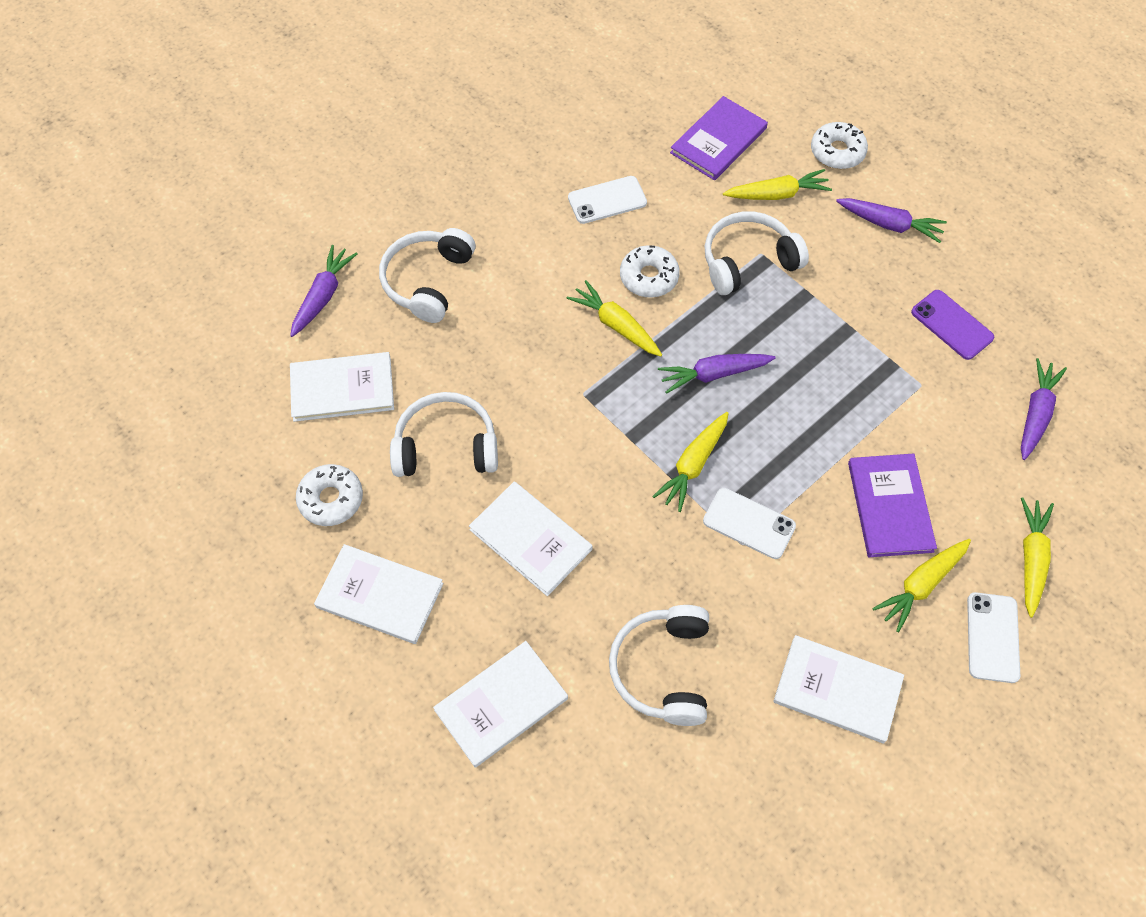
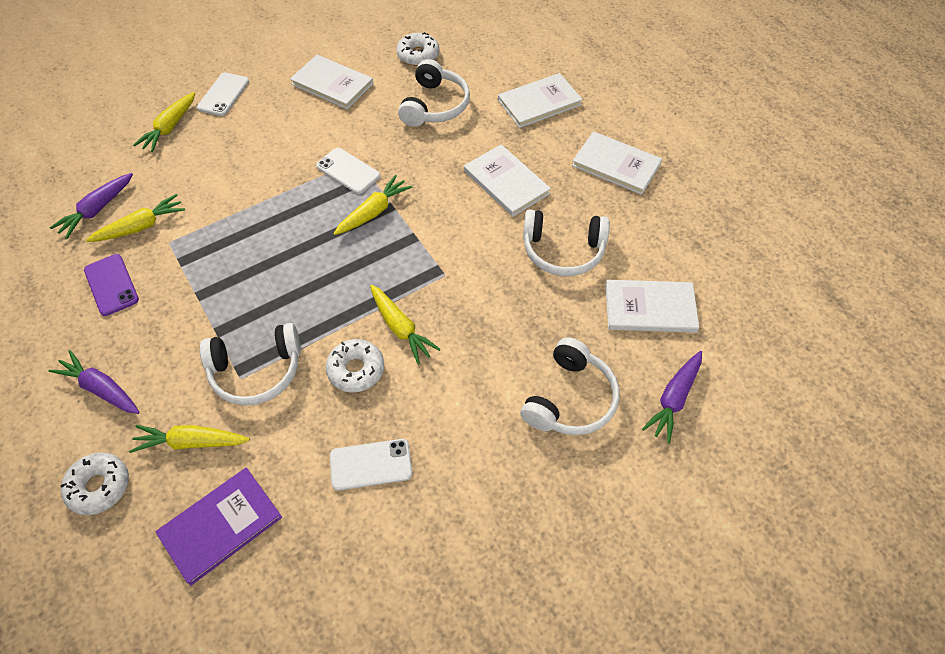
camera: 170 degrees left, 5 degrees down
white donut [296,464,363,526] -> white donut moved to [396,32,439,66]
purple carrot [658,354,775,394] -> none
purple book [848,453,937,557] -> none
yellow carrot [873,539,971,632] -> yellow carrot moved to [86,194,185,242]

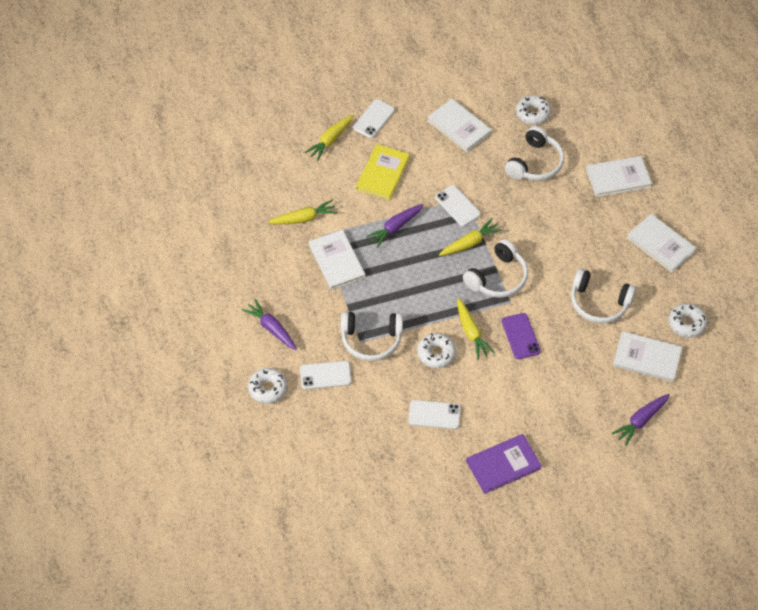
camera: 15 degrees right, 0 degrees up
purple carrot [50,173,133,239] -> purple carrot moved to [366,204,424,248]
purple phone [84,254,139,316] -> purple phone moved to [502,313,541,359]
yellow carrot [129,425,250,453] -> white phone [300,361,352,389]
purple book [155,468,282,586] -> purple book moved to [466,434,542,494]
white book [464,144,551,217] -> white book moved to [309,230,366,290]
white headphones [520,337,619,435] -> white headphones moved to [463,239,528,298]
none -> yellow book [356,144,410,200]
none -> white donut [668,303,707,338]

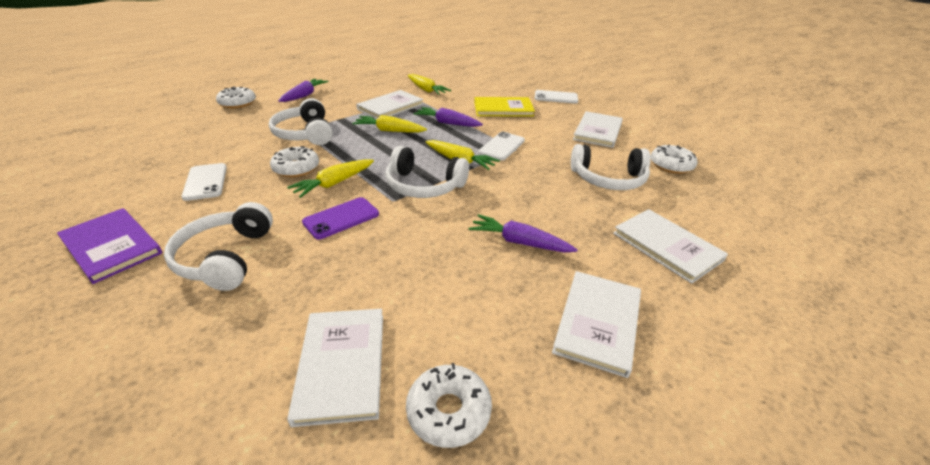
camera: 65 degrees right, 20 degrees down
white phone [300,361,352,389] -> none
yellow carrot [305,115,354,161] -> yellow carrot moved to [352,115,427,132]
white headphones [571,268,636,323] -> white headphones moved to [164,202,273,291]
purple carrot [612,394,670,446] -> purple carrot moved to [469,214,578,252]

